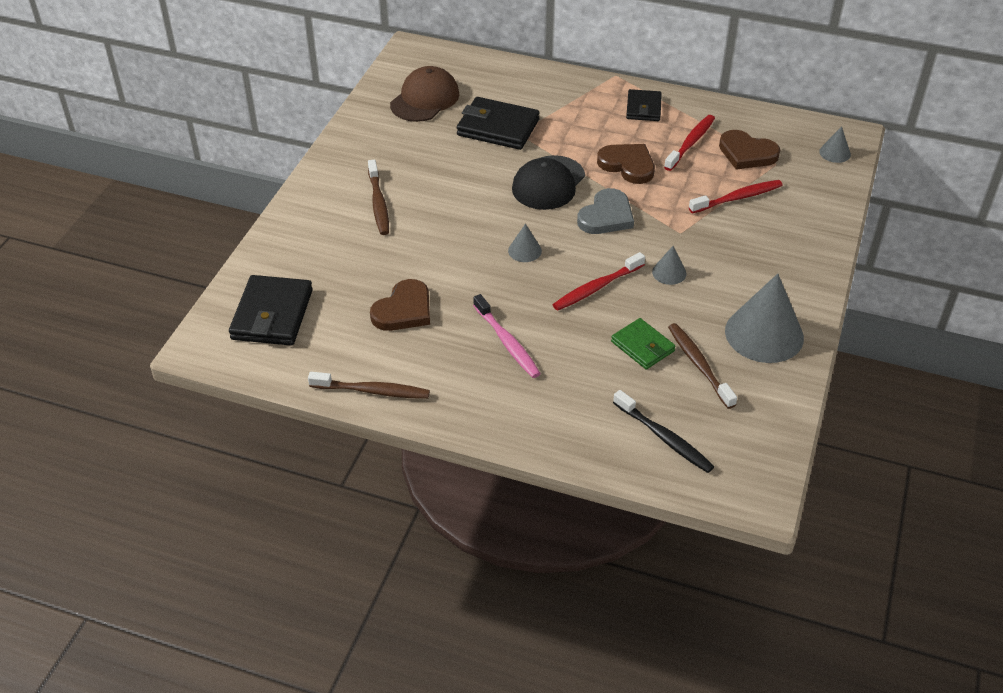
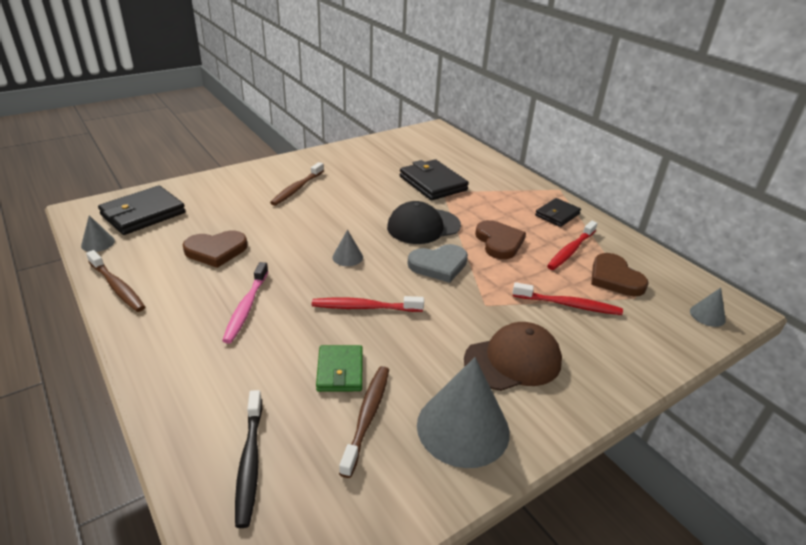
camera: 35 degrees right, 10 degrees down
brown cap [390,66,459,122] -> brown cap moved to [464,322,562,391]
grey cone [652,246,686,285] -> grey cone moved to [81,215,115,252]
red toothbrush [664,115,715,171] -> red toothbrush turned 150 degrees clockwise [547,221,598,270]

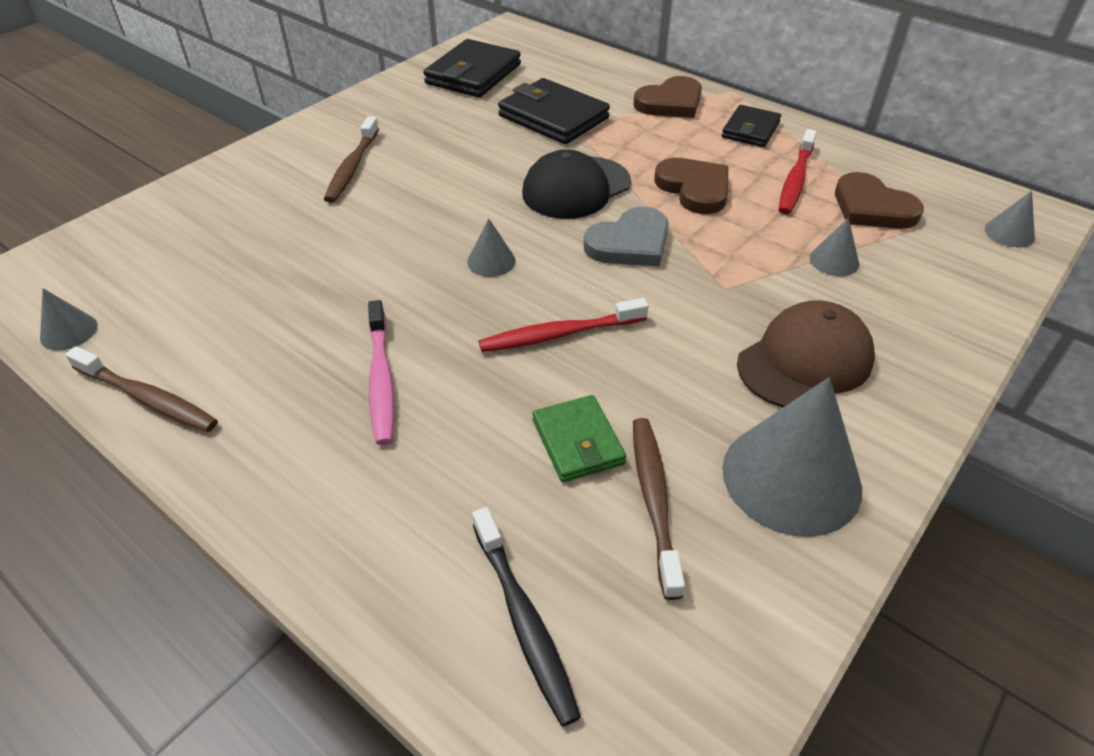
camera: 15 degrees left, 10 degrees up
black wallet [98,186,186,235] -> black wallet moved to [423,39,521,97]
brown heart [183,231,248,268] -> brown heart moved to [633,76,702,118]
red toothbrush [513,282,623,315] -> grey cone [810,218,859,276]

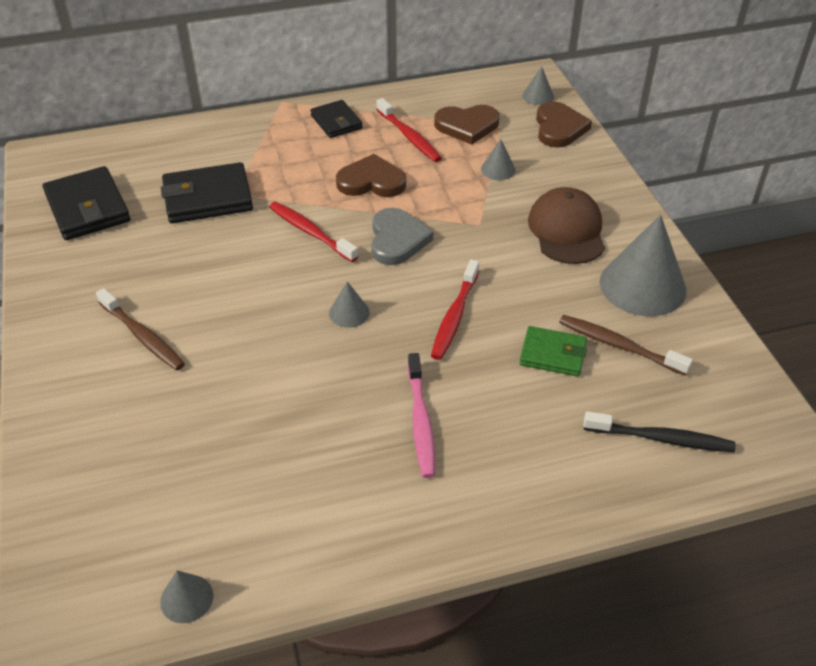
camera: 55 degrees left, 0 degrees up
brown toothbrush [65,346,218,432] -> none
pink toothbrush [368,300,394,445] -> pink toothbrush turned 60 degrees clockwise [408,353,435,478]
black cap [522,149,631,219] -> red toothbrush [269,202,359,262]
brown heart [633,76,702,118] -> brown heart moved to [536,101,592,148]

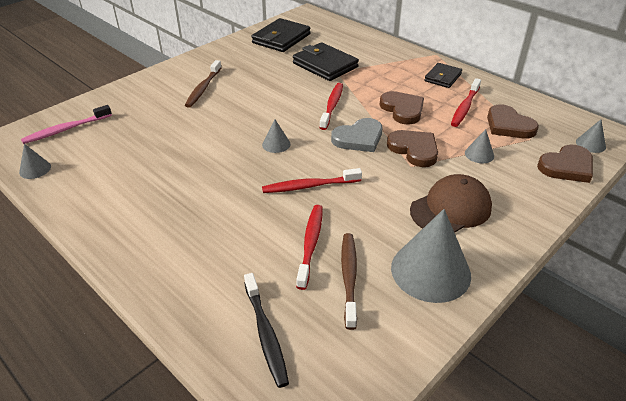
camera: 60 degrees right, 5 degrees down
pink toothbrush [408,353,435,478] -> pink toothbrush moved to [21,105,112,144]
green wallet [519,326,587,377] -> red toothbrush [296,205,323,290]
none -> brown heart [387,130,438,167]

